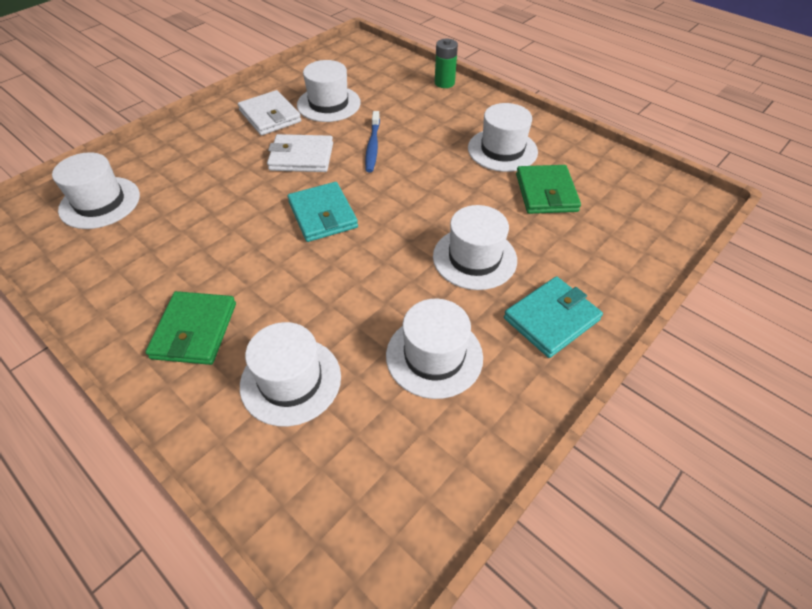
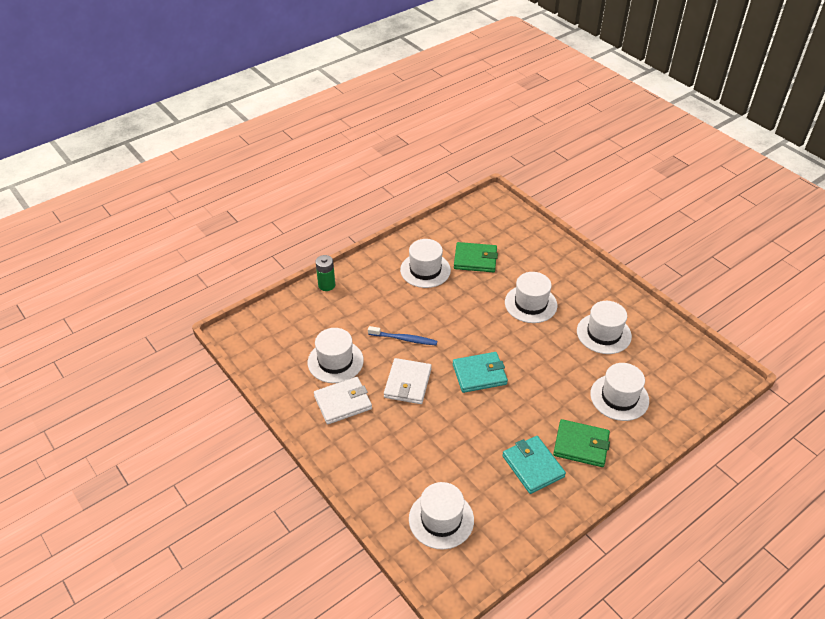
camera: 80 degrees left, 5 degrees down
turquoise wallet [504,276,603,358] -> turquoise wallet moved to [502,436,566,494]

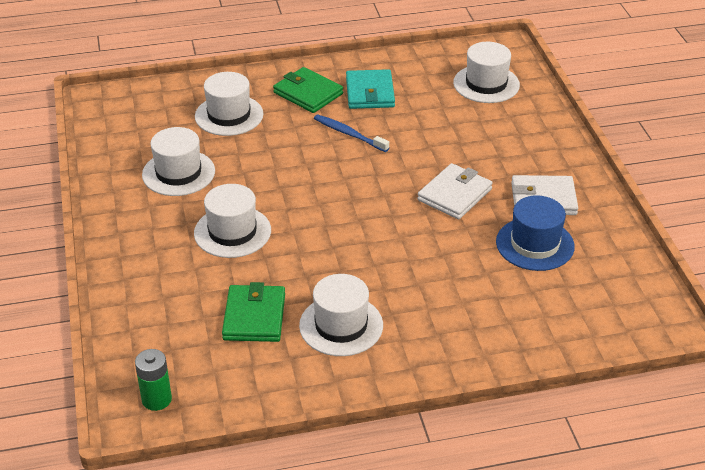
camera: 155 degrees left, 5 degrees down
white hat [308,328,364,383] -> blue hat [496,195,575,271]
green battery [316,255,335,291] -> green battery moved to [135,349,172,411]
blue toothbrush [368,326,437,345] -> blue toothbrush moved to [314,114,389,152]
turquoise wallet [452,352,508,393] -> none
green wallet [454,242,498,272] -> green wallet turned 60 degrees clockwise [222,282,285,342]

